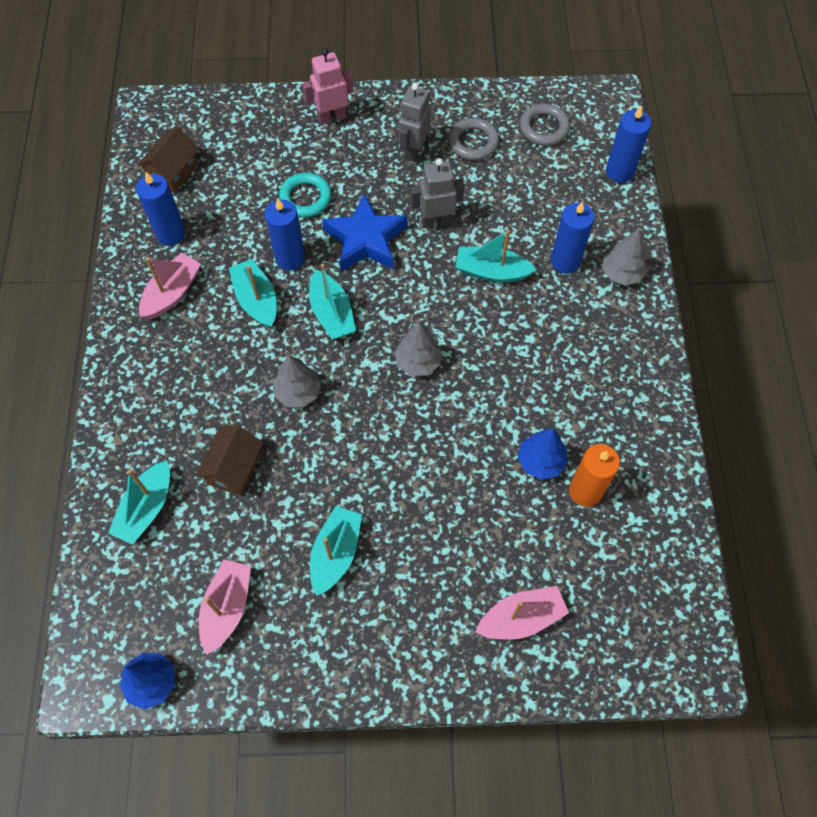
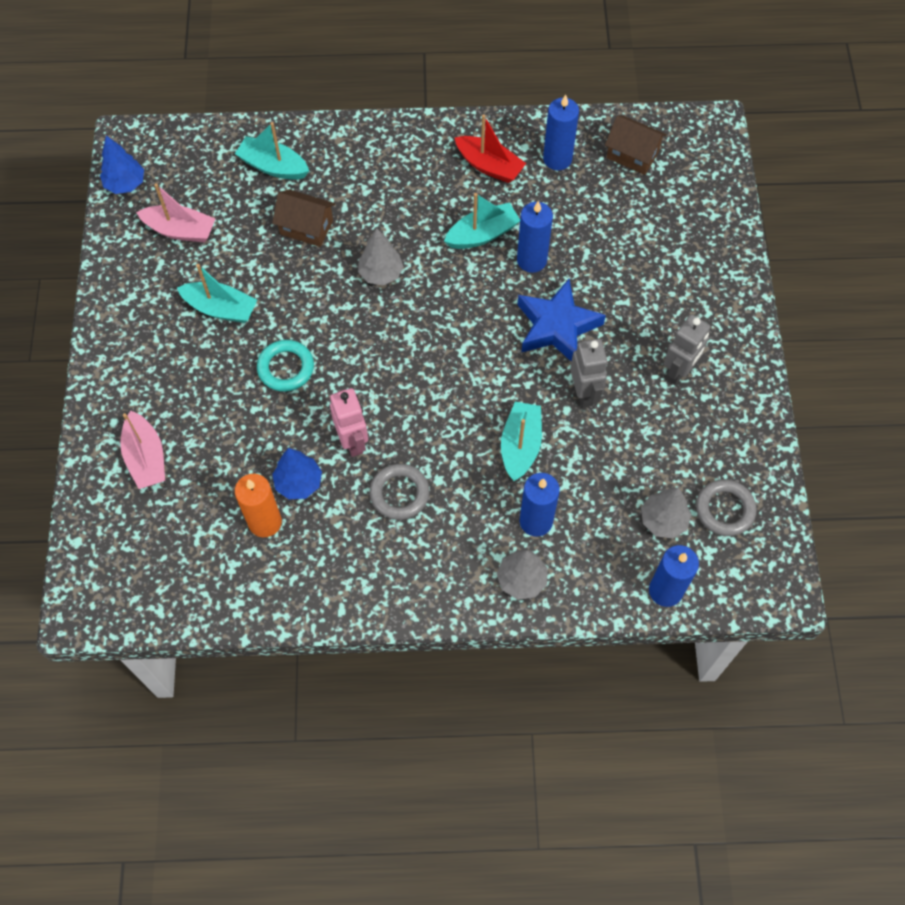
camera: 90 degrees right, 0 degrees up
pink boat [139,253,201,320] -> red boat [454,114,526,183]
turquoise ring [279,173,332,218] -> turquoise ring moved to [257,340,314,392]
pink robot [303,48,354,125] -> pink robot moved to [330,388,368,457]
turquoise boat [309,264,356,339] -> none
grey tree [394,322,442,376] -> grey tree moved to [641,488,692,538]
grey robot [398,83,431,162] -> grey robot turned 105 degrees clockwise [664,314,710,385]
grey ring [449,118,499,160] -> grey ring moved to [370,464,430,520]

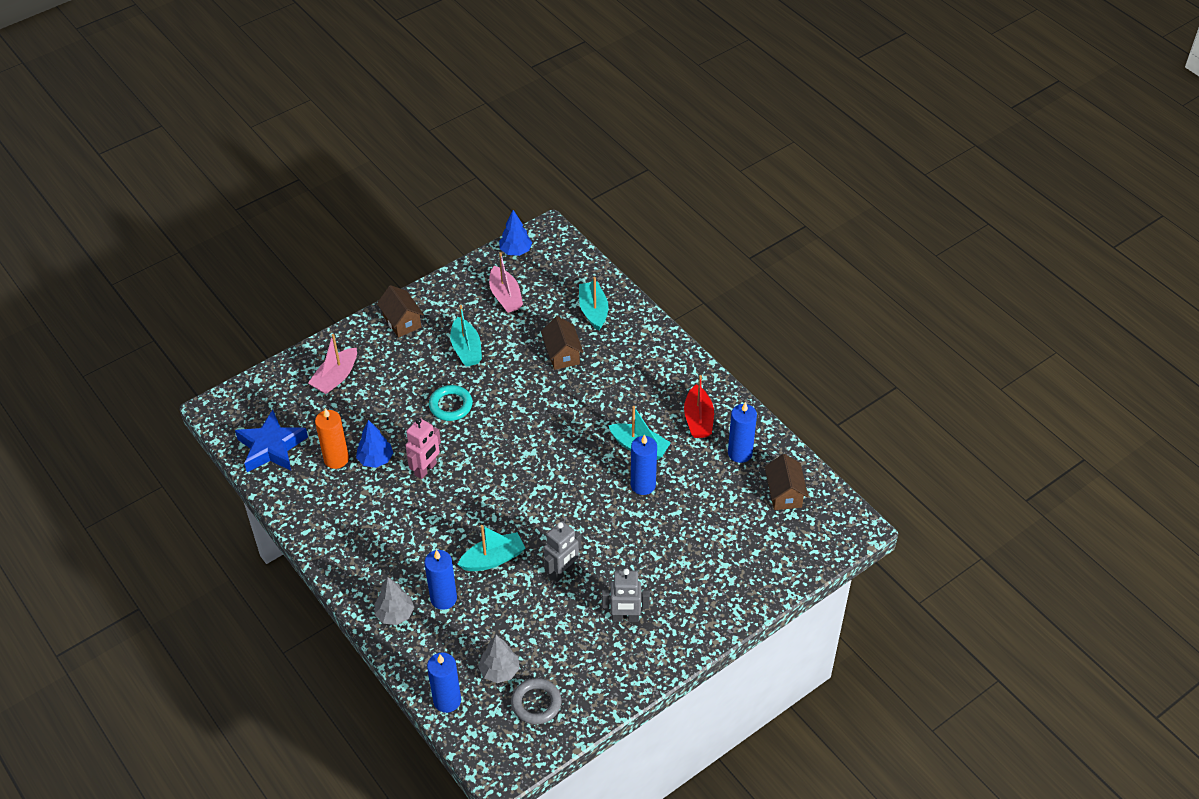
camera: 55 degrees right, 15 degrees down
grey tree [358,228,404,285] -> none
grey ring [370,464,430,520] -> none
blue star [517,279,606,362] -> blue star moved to [235,410,308,472]
none -> brown house [377,285,424,338]

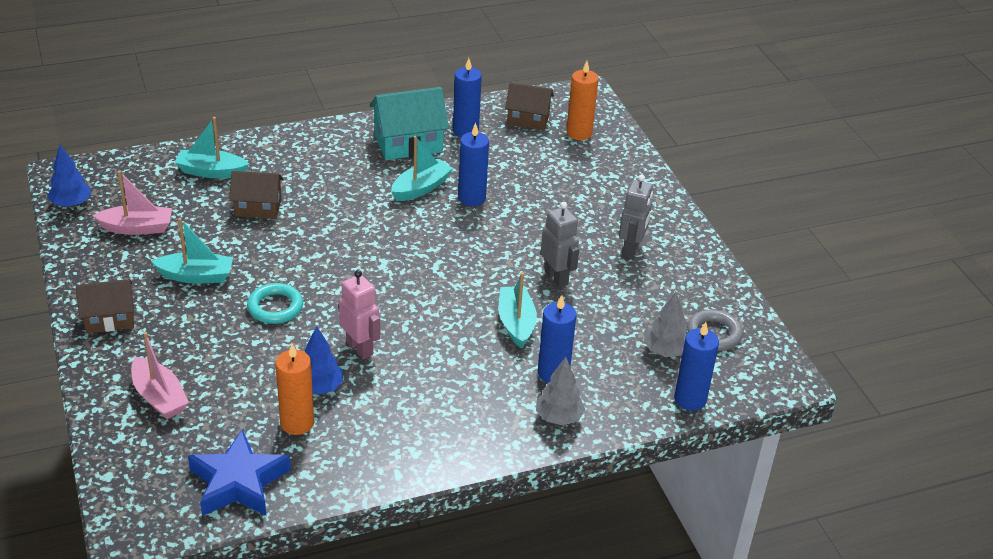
camera: 75 degrees left, 10 degrees down
red boat [684,375,714,438] -> turquoise house [370,87,449,160]
none -> orange candle [566,61,599,140]

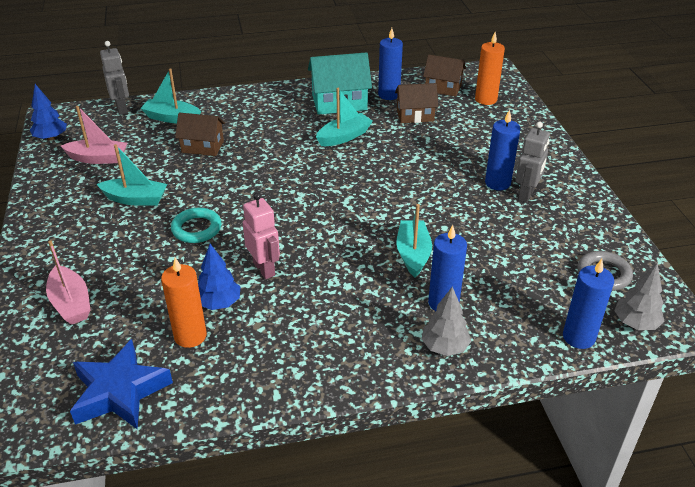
camera: 10 degrees right, 0 degrees up
brown house [76,279,134,333] -> brown house moved to [395,83,438,123]
blue candle [458,123,489,206] -> blue candle moved to [485,109,521,190]
grey robot [541,202,579,288] -> grey robot moved to [100,41,129,115]
grey tree [644,292,688,357] -> grey tree moved to [614,263,665,330]

